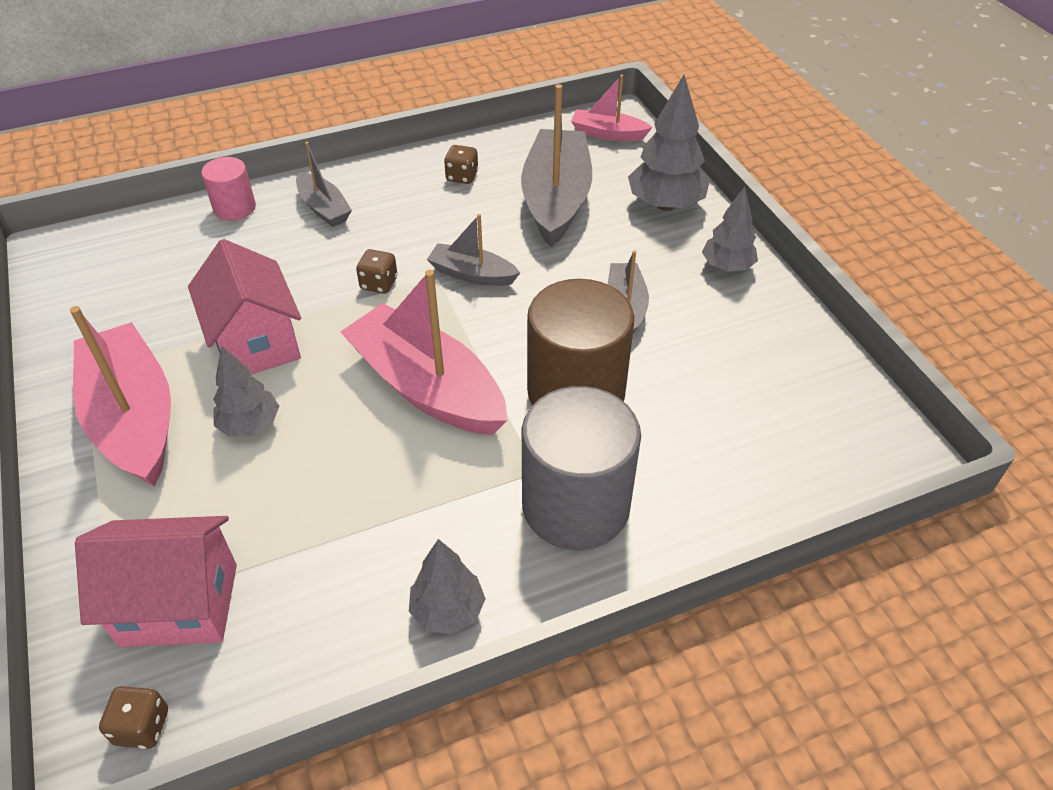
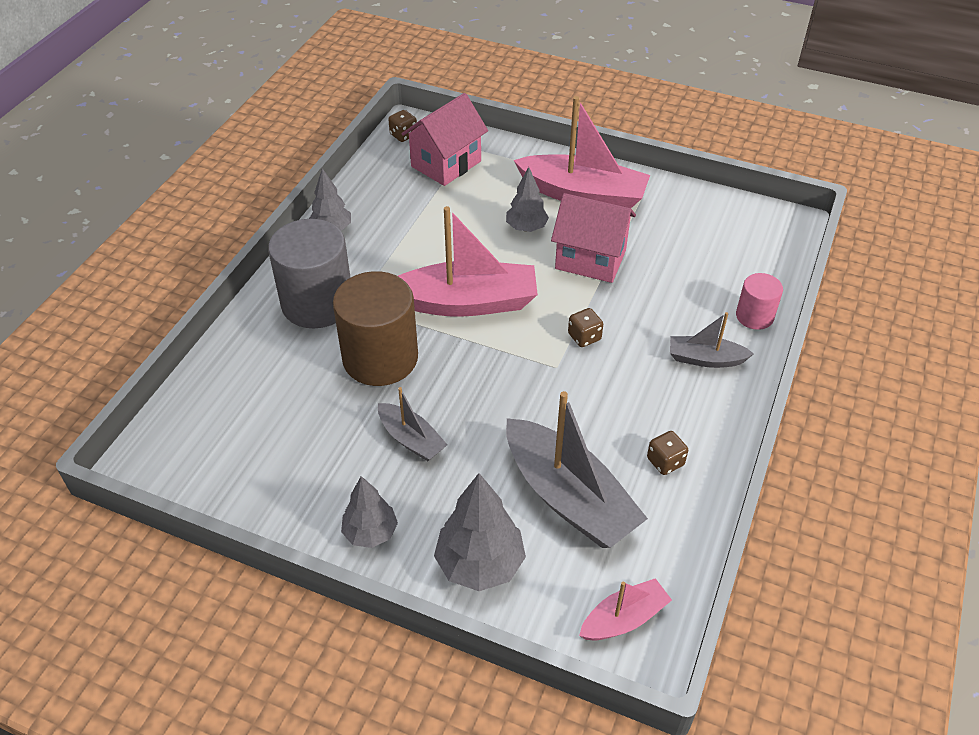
camera: 135 degrees right, 0 degrees up
grey boat [427,214,520,286] -> none

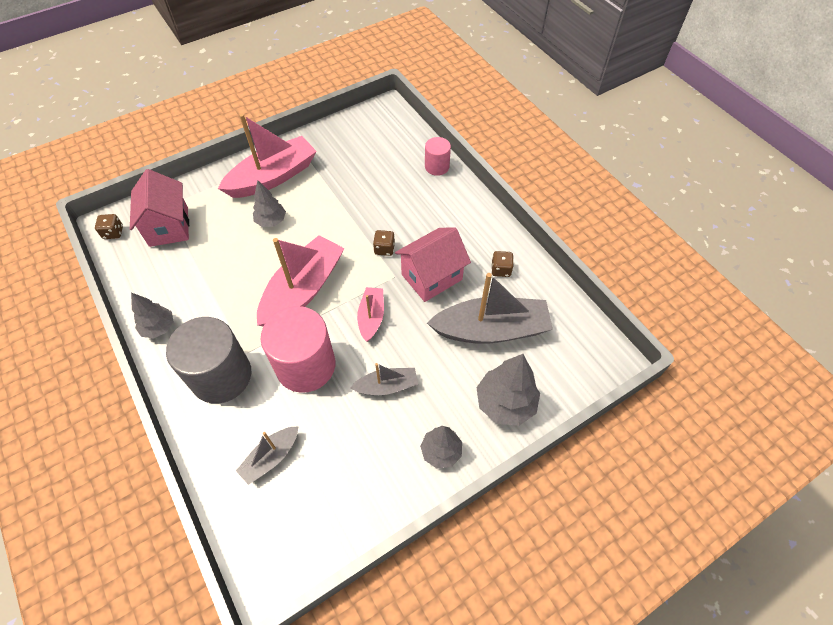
camera: 55 degrees left, 10 degrees up
brown cylinder [333,271,418,386] -> pink cylinder [261,306,335,393]
pink house [551,193,636,283] -> pink house moved to [395,227,471,302]
pink boat [579,578,672,641] -> pink boat moved to [357,287,384,342]
grey boat [670,312,754,368] -> grey boat moved to [236,426,298,485]

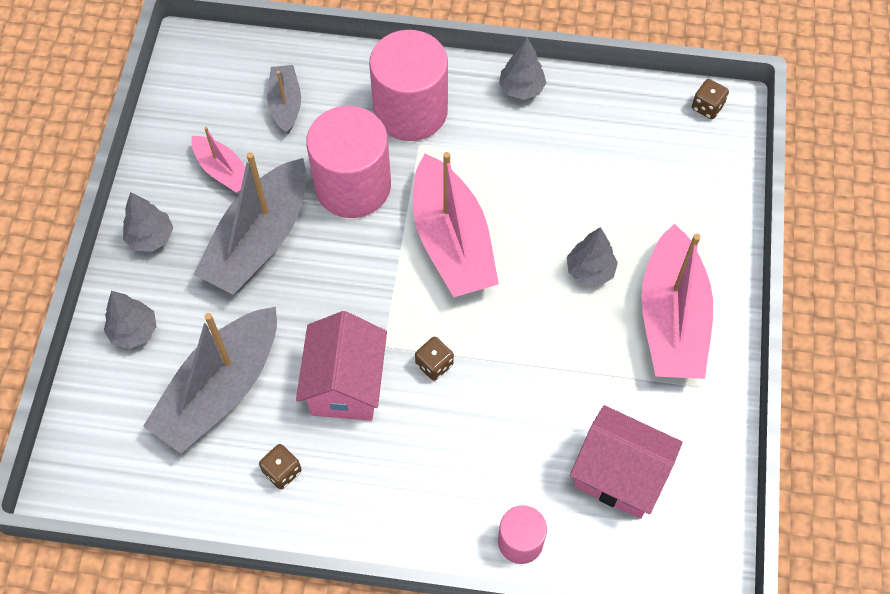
camera: 130 degrees right, 5 degrees up
pink house [130,169,189,247] -> pink house moved to [570,405,682,519]
grey cylinder [166,317,251,404] -> pink cylinder [369,30,448,141]
grey boat [350,363,418,395] -> grey boat [194,152,307,295], size x1.92
pink boat [357,287,384,342] -> pink boat moved to [191,127,246,193]
grey tree [476,354,540,426] -> grey tree [104,291,157,349], size x0.64

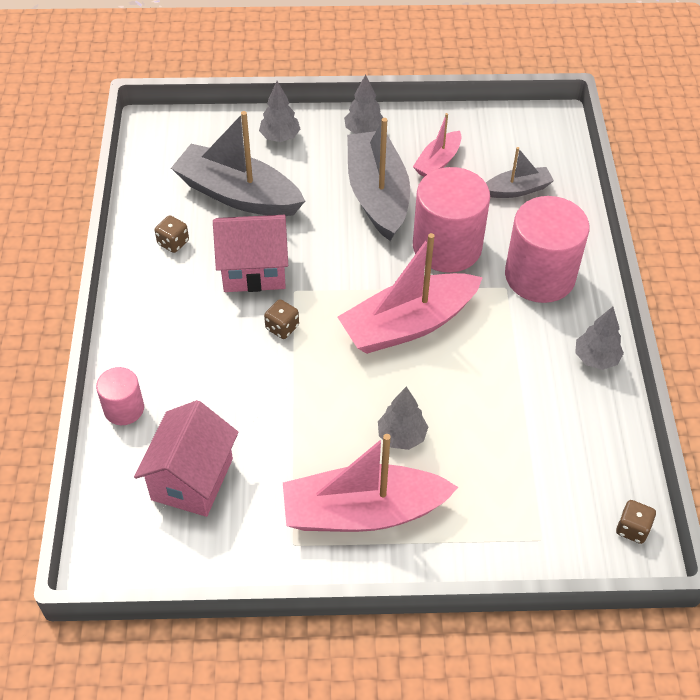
camera: 80 degrees right, 10 degrees down
grey boat [194,152,307,295] -> grey boat turned 60 degrees clockwise [347,118,410,241]

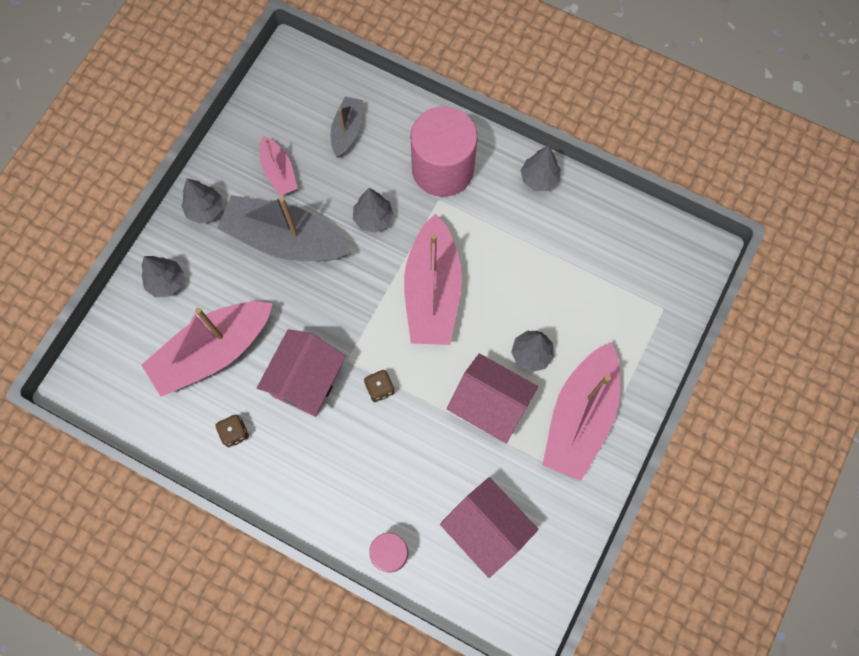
camera: 60 degrees left, 20 degrees up
grey boat [171,111,305,216] -> pink boat [141,301,273,397]
pink cylinder [413,167,490,272] -> grey tree [353,188,393,233]
brown dice [616,500,656,544] -> none
none -> pink house [447,354,538,443]

